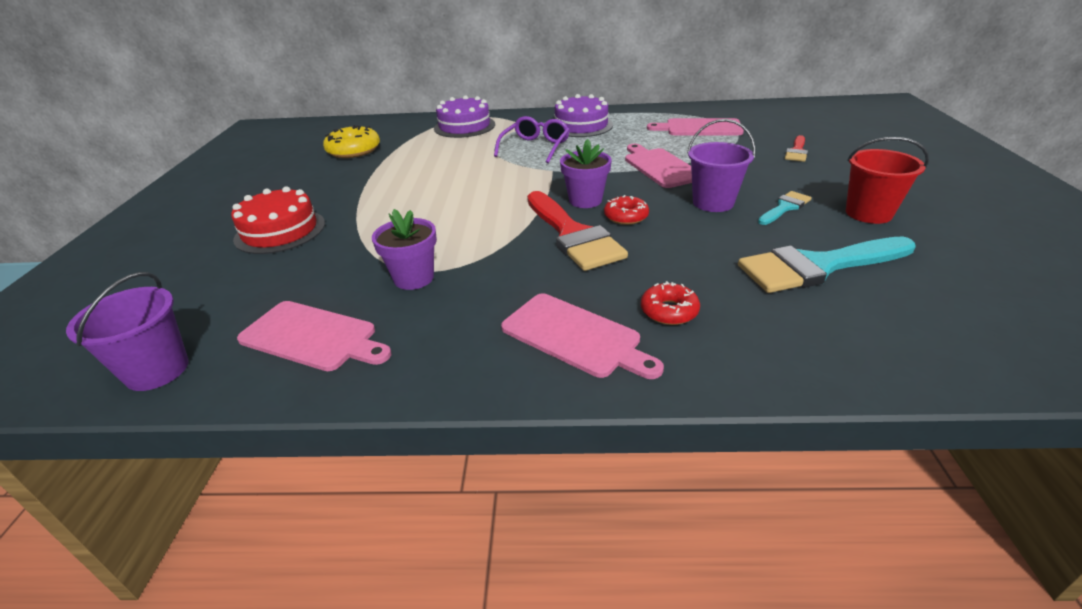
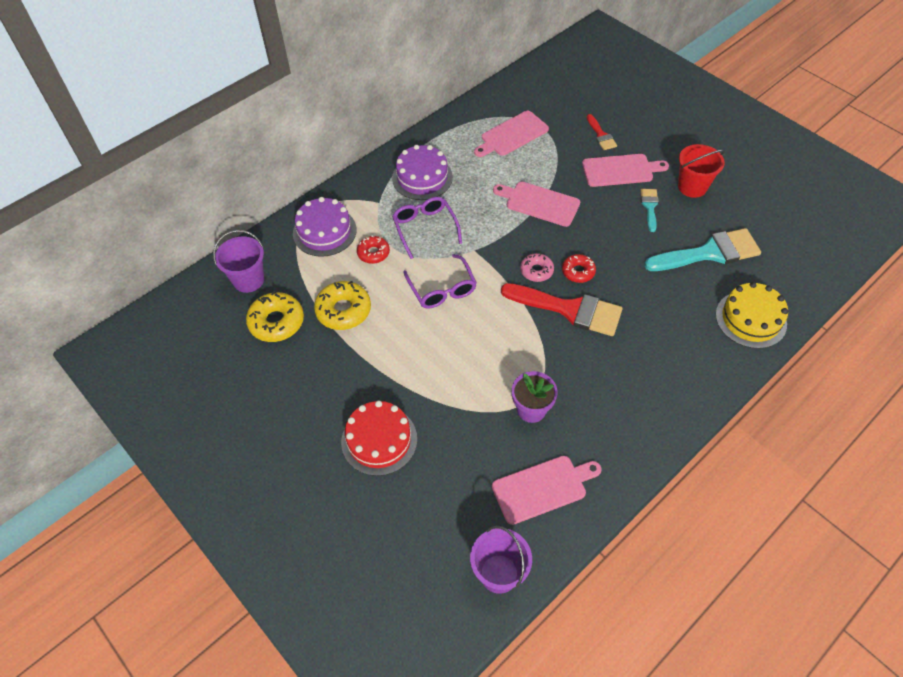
camera: 45 degrees left, 20 degrees up
pink cutting board [501,294,664,379] -> pink cutting board moved to [582,154,669,187]
purple flower pot [560,139,612,208] -> pink donut [520,253,554,282]
red donut [641,281,700,325] -> red donut moved to [357,236,390,264]
purple bucket [687,119,756,212] -> purple bucket moved to [213,230,264,293]
turquoise brush [738,236,916,293] -> turquoise brush turned 135 degrees counterclockwise [644,228,761,271]
none -> yellow donut [314,281,371,330]
none -> purple glasses [403,254,477,309]
none -> yellow cake [716,282,788,349]

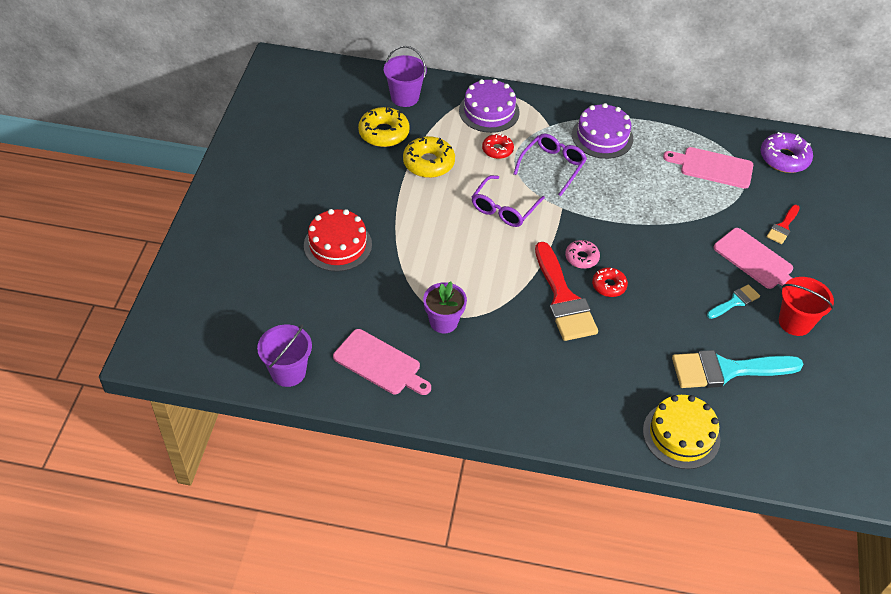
camera: 50 degrees right, 5 degrees down
pink cutting board [493,182,580,227] -> none
turquoise brush [644,228,761,271] -> turquoise brush turned 135 degrees clockwise [672,350,804,388]
none -> purple donut [761,132,813,173]

